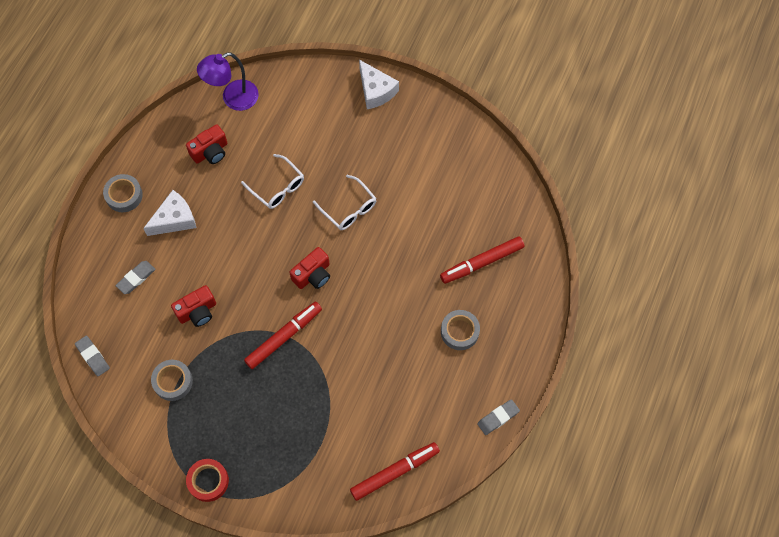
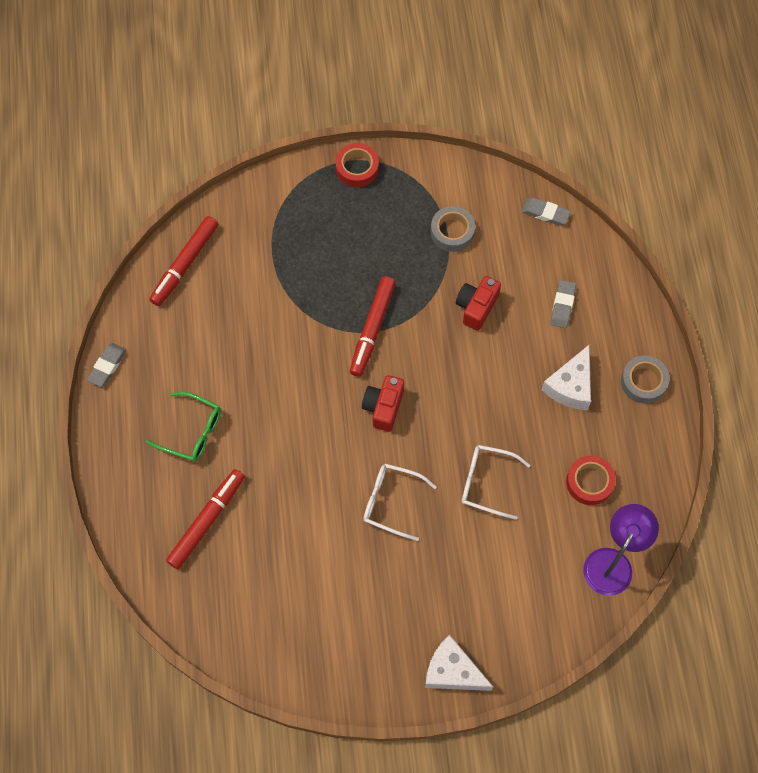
camera: 150 degrees right, 0 degrees up
red camera [186,124,227,164] -> red tape [566,456,616,505]
grey tape [441,310,480,350] -> green glasses [146,392,221,462]

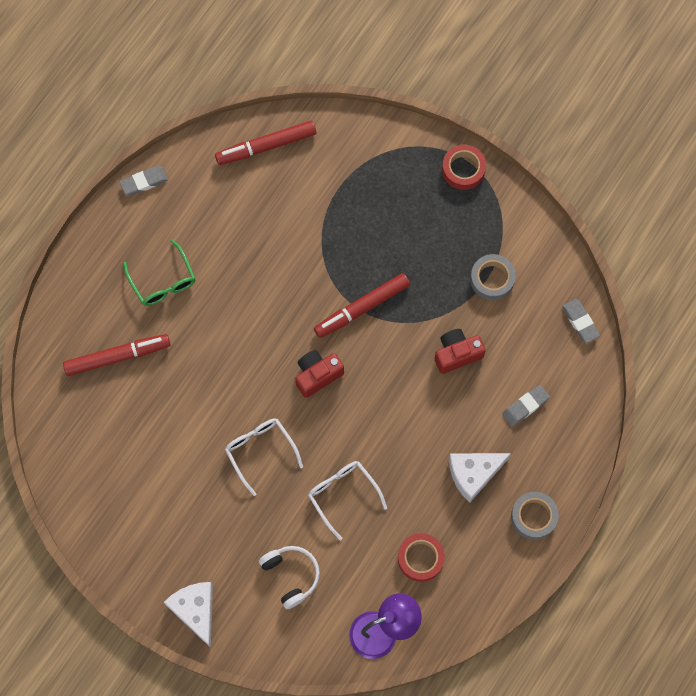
camera: 40 degrees right, 5 degrees up
none -> white headphones [259,546,320,609]

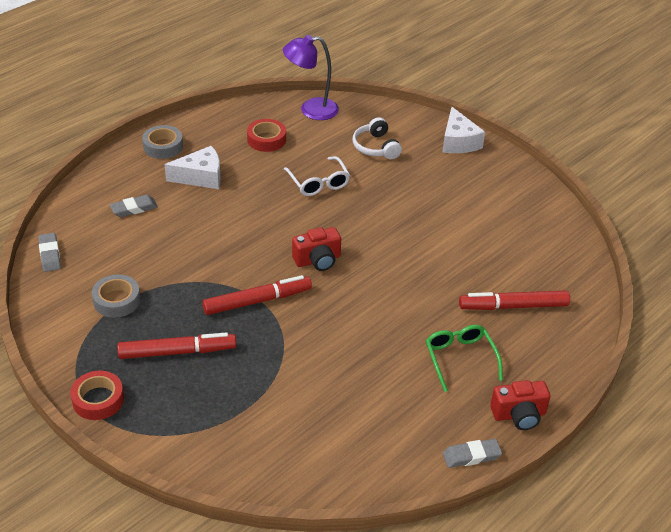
camera: 170 degrees left, 30 degrees down
red marker [215,121,316,165] -> red marker moved to [117,332,236,359]
white glasses [225,418,303,496] -> none
red camera [435,329,486,374] -> red camera moved to [490,380,550,430]

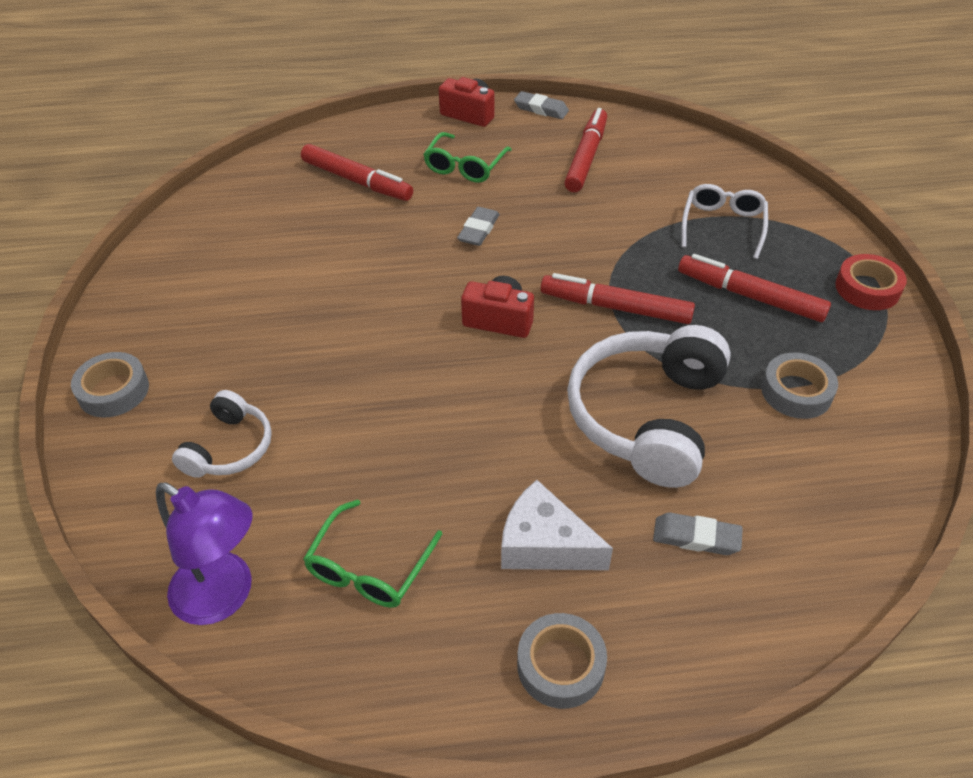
camera: 140 degrees left, 5 degrees up
grey eraser [39,233,61,272] -> grey eraser moved to [457,207,500,246]
red tape [247,119,286,152] -> green glasses [303,499,442,608]
white glasses [284,156,350,196] -> white glasses moved to [681,184,768,259]
white cheese [442,107,485,153] -> grey tape [71,352,149,417]
none -> red marker [564,108,607,192]
none -> white headphones [567,325,731,488]

